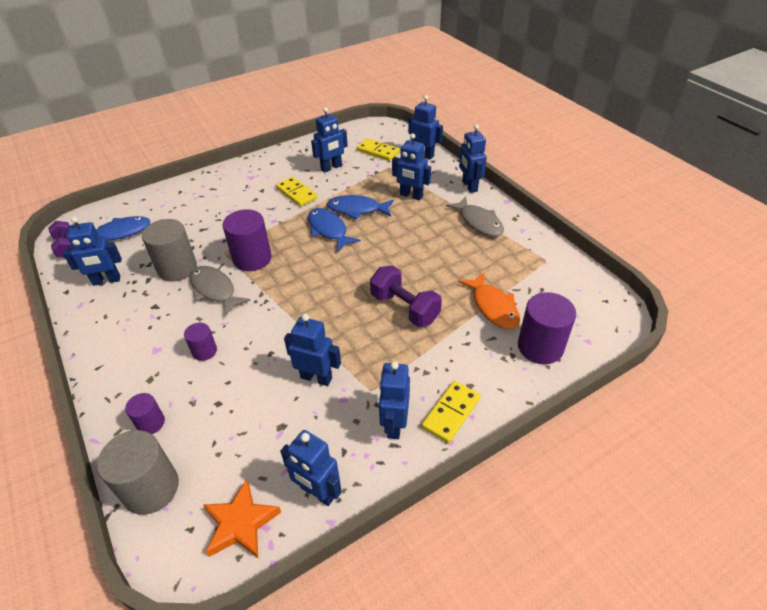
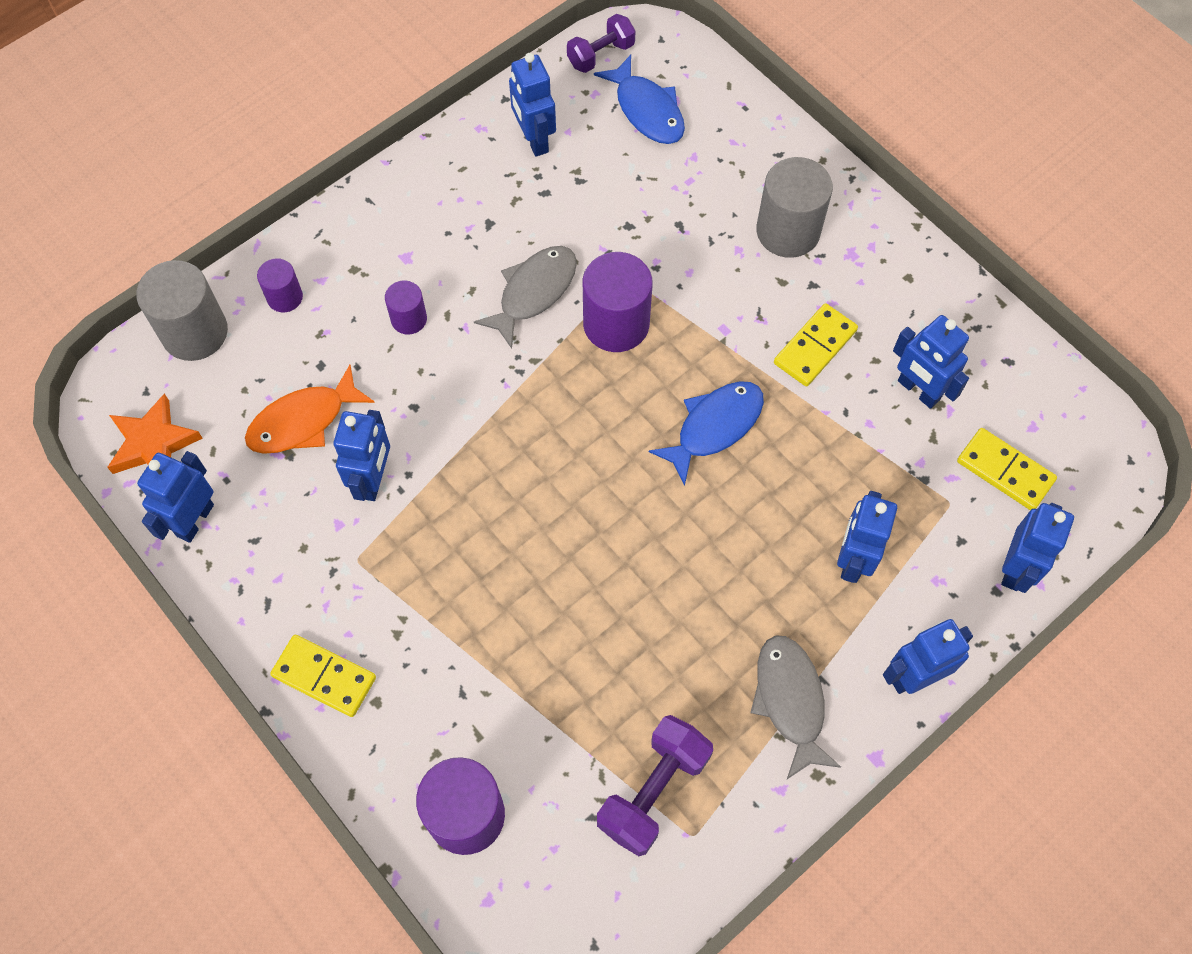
camera: 80 degrees right, 20 degrees up
grey cylinder [142,219,197,282] -> grey cylinder moved to [756,157,833,258]
blue fish [327,195,394,219] -> none
yellow domino [357,138,400,161] -> yellow domino turned 75 degrees counterclockwise [957,428,1057,510]
purple dumbbell [370,266,442,327] -> purple dumbbell moved to [597,715,713,856]
blue robot [379,361,410,439] -> none
grey fish [446,196,504,237] -> grey fish turned 120 degrees clockwise [751,635,841,779]
orange fish [459,272,520,329] -> orange fish moved to [245,365,375,454]

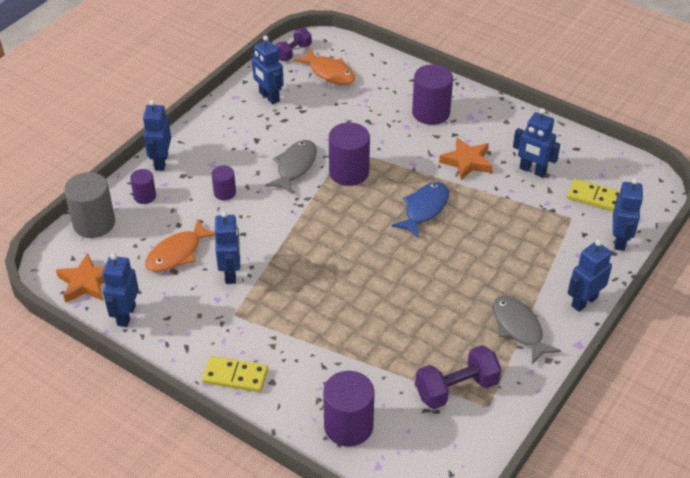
camera: 15 degrees left, 20 degrees down
blue fish [594,54,685,144] -> orange fish [293,48,355,85]
purple dumbbell [597,715,713,856] -> purple dumbbell turned 45 degrees clockwise [415,345,502,409]
grey cylinder [756,157,833,258] -> purple cylinder [412,64,453,125]
yellow domino [774,303,858,386] -> orange star [439,138,493,180]
blue robot [837,491,897,583] -> blue robot moved to [143,100,171,171]

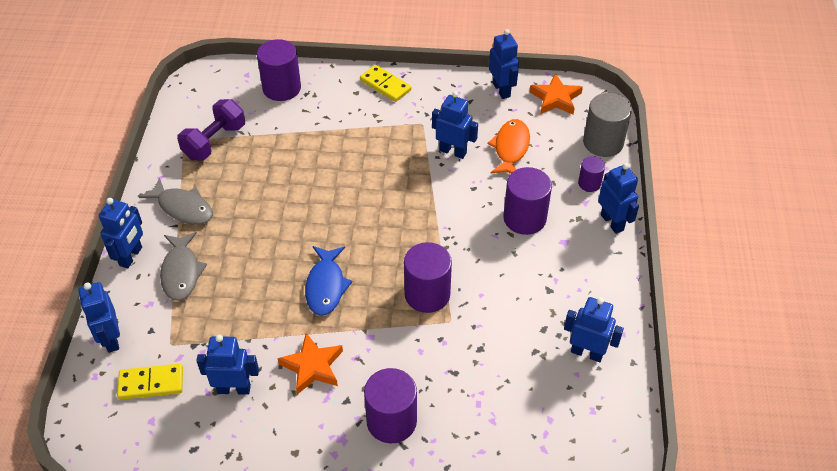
camera: 150 degrees right, 5 degrees up
yellow domino [202,356,268,392] -> yellow domino turned 60 degrees clockwise [360,65,411,102]
purple cylinder [212,166,236,200] -> purple cylinder [503,167,552,235], size x1.83
blue robot [215,211,240,284] -> blue robot turned 150 degrees clockwise [432,91,478,159]
grey fish [265,140,317,194] -> grey fish moved to [160,232,207,301]
purple dumbbell [275,28,312,61] -> none
orange fish [293,48,355,85] -> none

